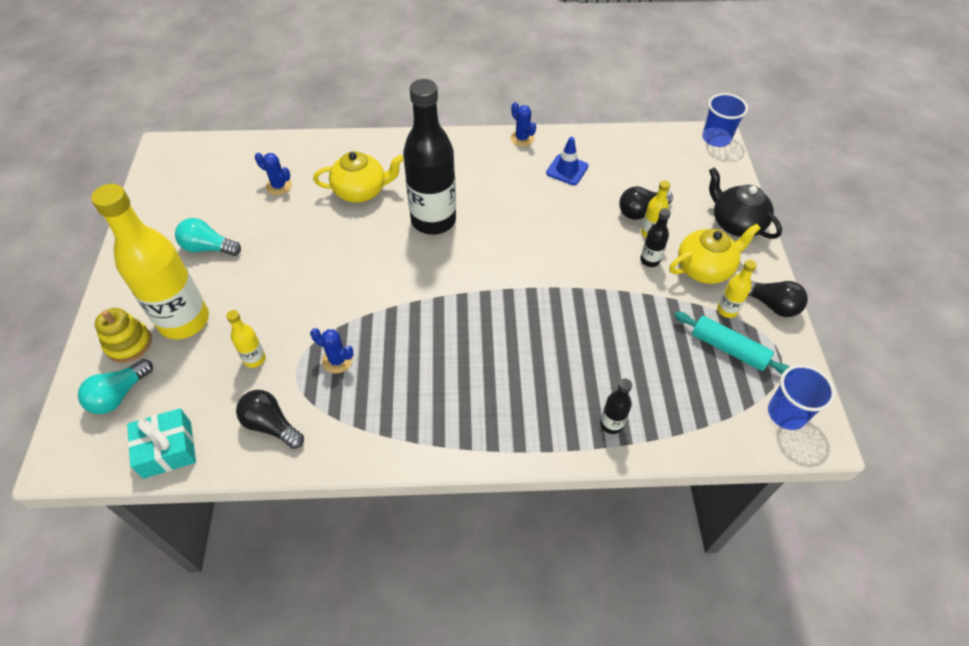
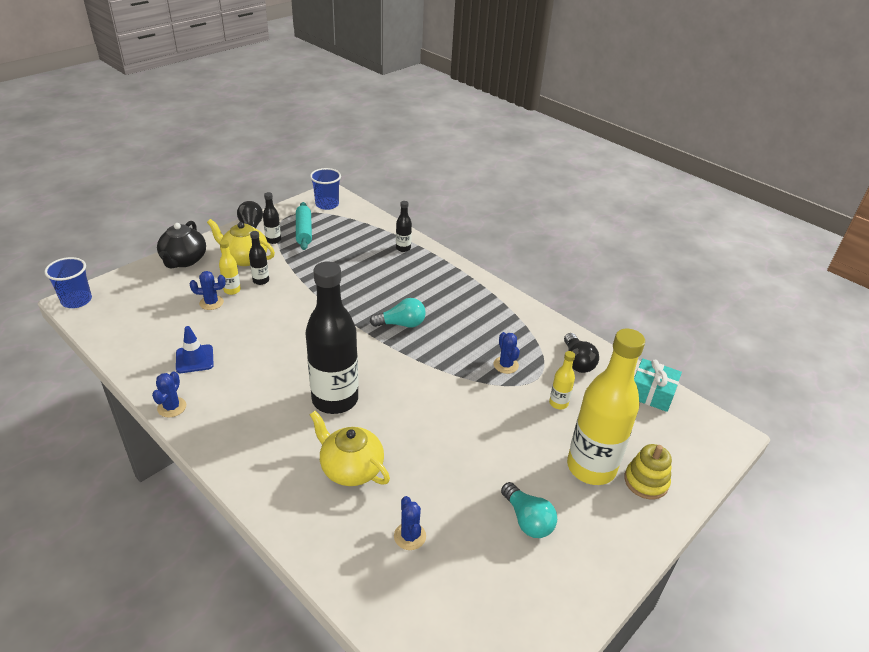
camera: 135 degrees left, 15 degrees down
turquoise light bulb [78,359,153,414] -> turquoise light bulb moved to [370,298,426,328]
black light bulb [619,186,673,220] -> blue cactus [190,271,226,310]
yellow bottle [717,260,757,318] -> black bottle [263,192,281,244]

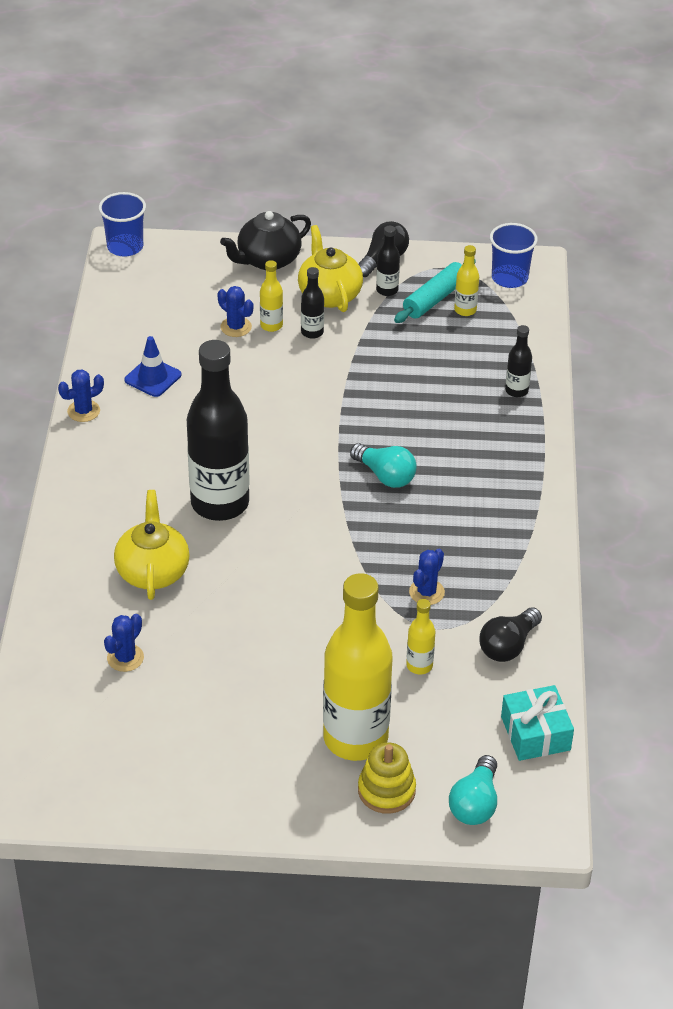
camera: 50 degrees right, 5 degrees up
turquoise light bulb [501,482,557,538] -> turquoise light bulb moved to [449,755,497,825]
none -> yellow bottle [454,245,479,316]

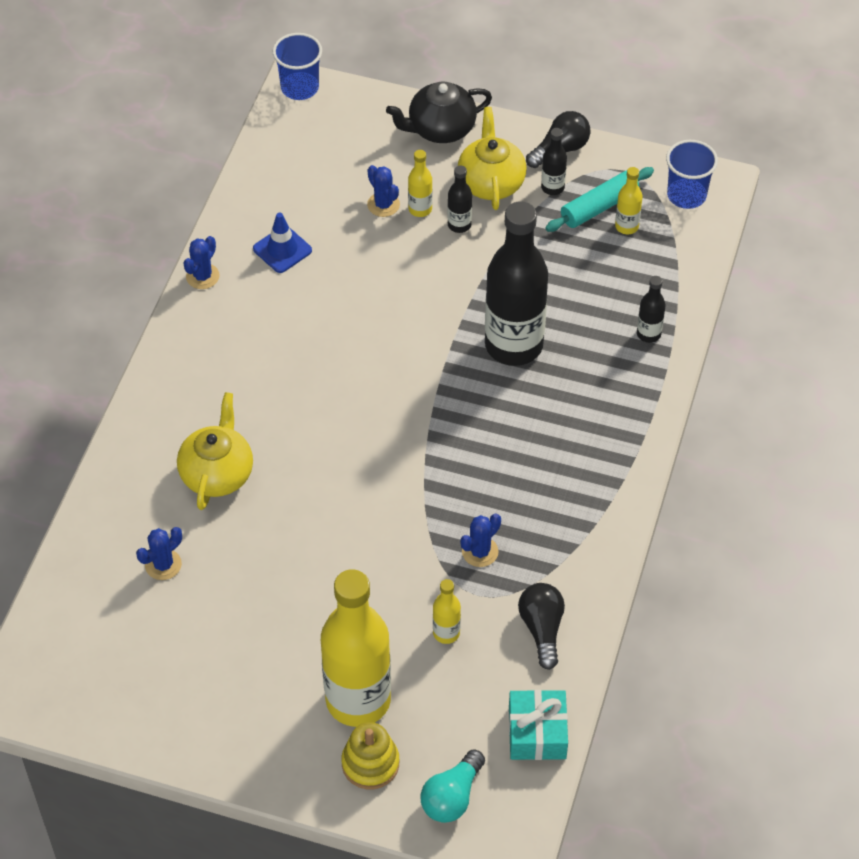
camera: 15 degrees right, 10 degrees up
blue cactus [58,369,104,422] -> blue cactus turned 45 degrees counterclockwise [183,236,220,289]
black bottle [187,340,250,521] -> black bottle moved to [485,201,548,366]
turquoise light bulb [350,443,417,488] -> none
black light bulb [479,607,542,662] -> black light bulb turned 120 degrees clockwise [518,583,565,670]

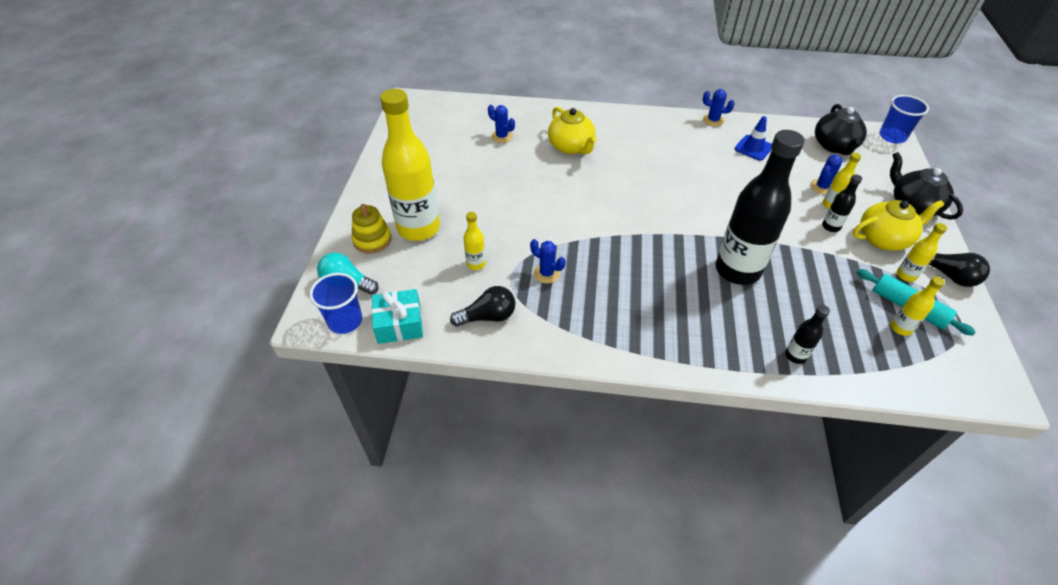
camera: 80 degrees right, 5 degrees down
yellow teapot [177,392,253,510] -> yellow teapot turned 60 degrees clockwise [548,107,597,154]
black bottle [541,128,567,195] -> yellow bottle [897,223,947,282]
blue cup [666,140,718,209] -> blue cup moved to [309,273,362,334]
none -> black teapot [815,104,867,155]

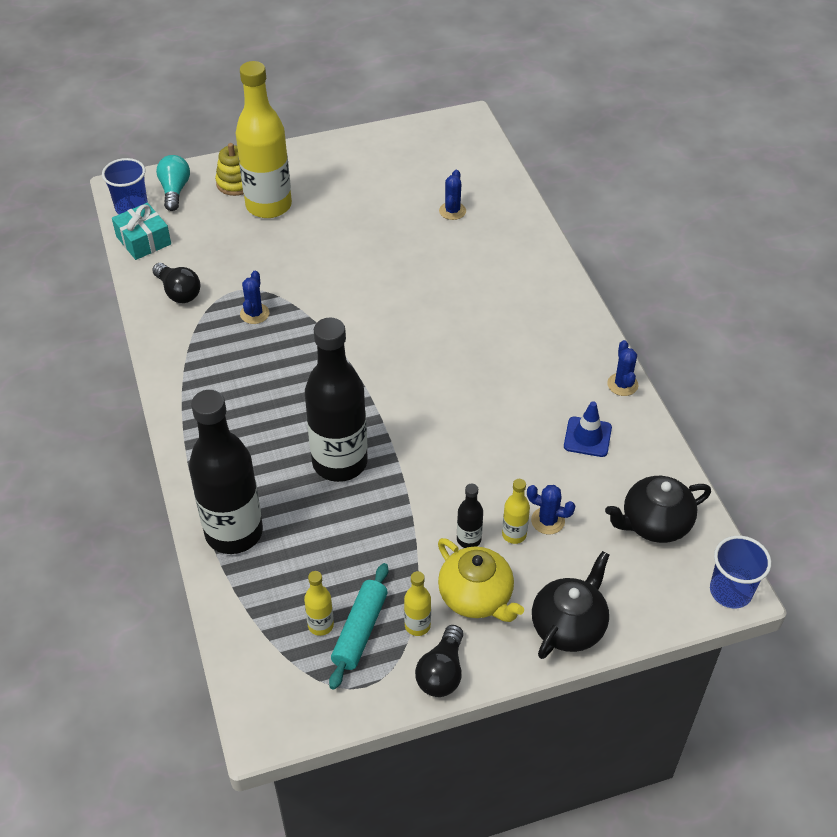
camera: 65 degrees right, 0 degrees up
yellow bottle [463,212,486,270] -> none
yellow teapot [548,107,597,154] -> none
black bottle [785,305,830,364] -> black bottle [189,390,263,554], size x2.36

